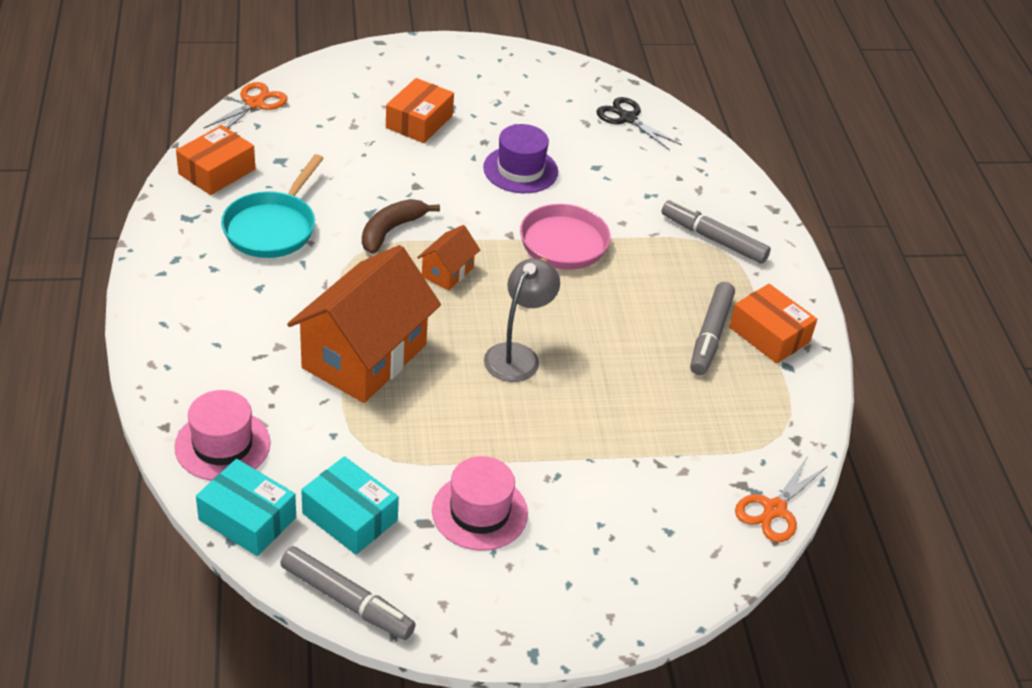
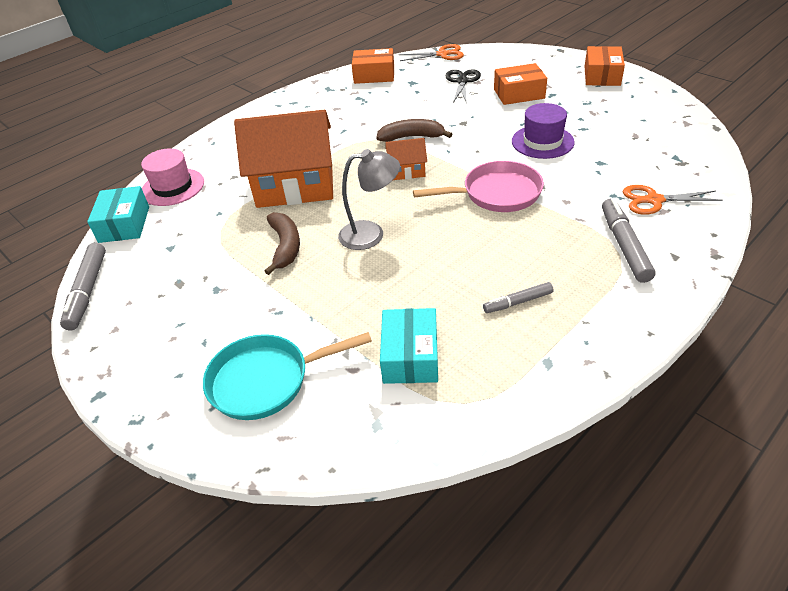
camera: 60 degrees right, 0 degrees up
turquoise pan [221,154,324,258] -> turquoise pan moved to [203,332,372,420]
turquoise box [301,456,399,555] -> turquoise box moved to [380,308,438,384]
pink hat [432,456,528,551] -> none
black scissors [596,97,682,151] -> black scissors moved to [446,69,481,103]
grey marker [690,282,735,375] -> grey marker [483,282,554,313], size x0.60
orange box [729,284,817,364] -> orange box moved to [585,46,625,86]
orange scissors [735,456,827,542] -> orange scissors moved to [623,185,722,215]
none -> brown banana [265,212,300,275]

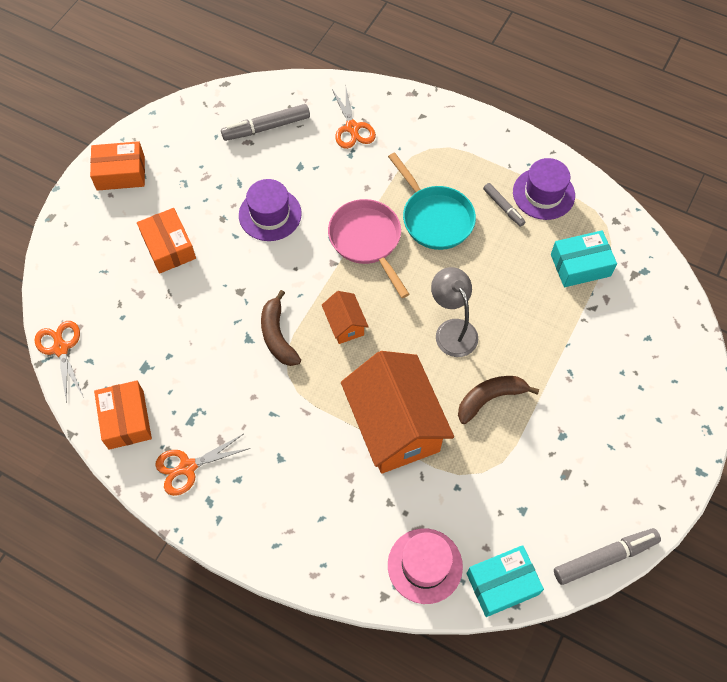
camera: 110 degrees left, 20 degrees up
turquoise pan [203,332,372,420] -> turquoise pan moved to [388,152,476,250]
black scissors [446,69,481,103] -> none
grey marker [602,198,656,283] -> grey marker moved to [221,104,310,141]
none -> orange scissors [155,434,250,496]
none -> purple hat [513,158,575,220]

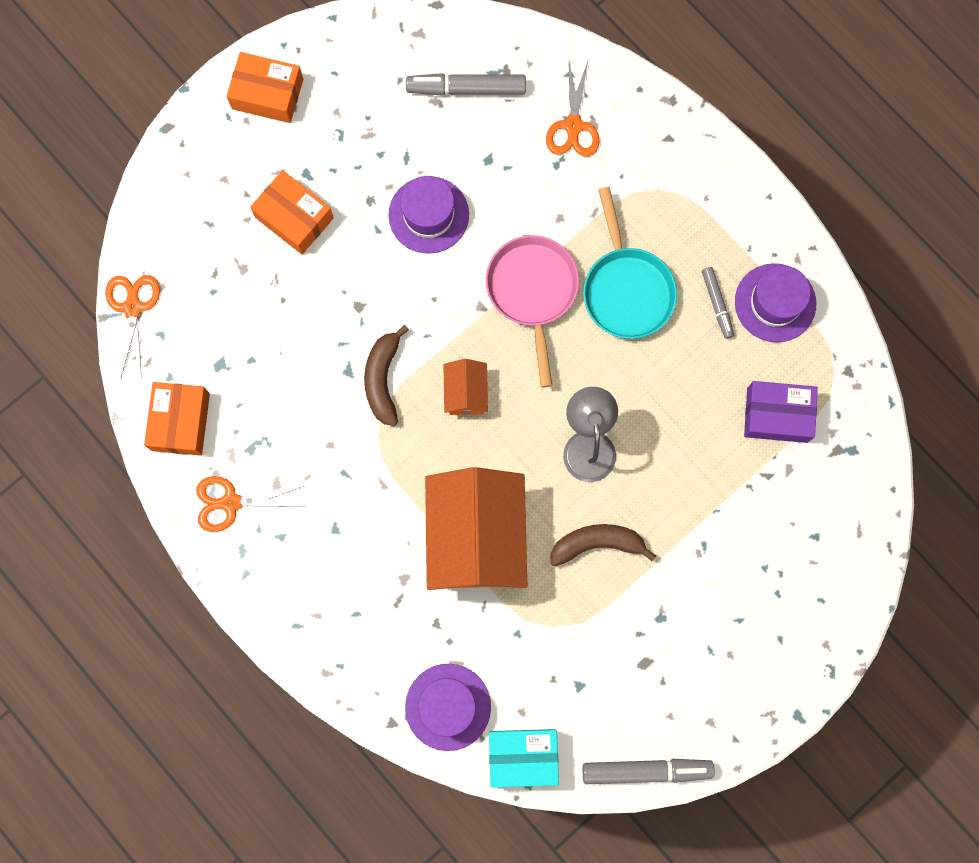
camera: 20 degrees right, 15 degrees up
orange box [137,208,196,274] -> orange box turned 45 degrees counterclockwise [250,170,334,254]
pink hat [388,528,463,604] -> purple hat [405,664,491,751]
turquoise box [551,231,617,287] -> purple box [744,381,818,443]

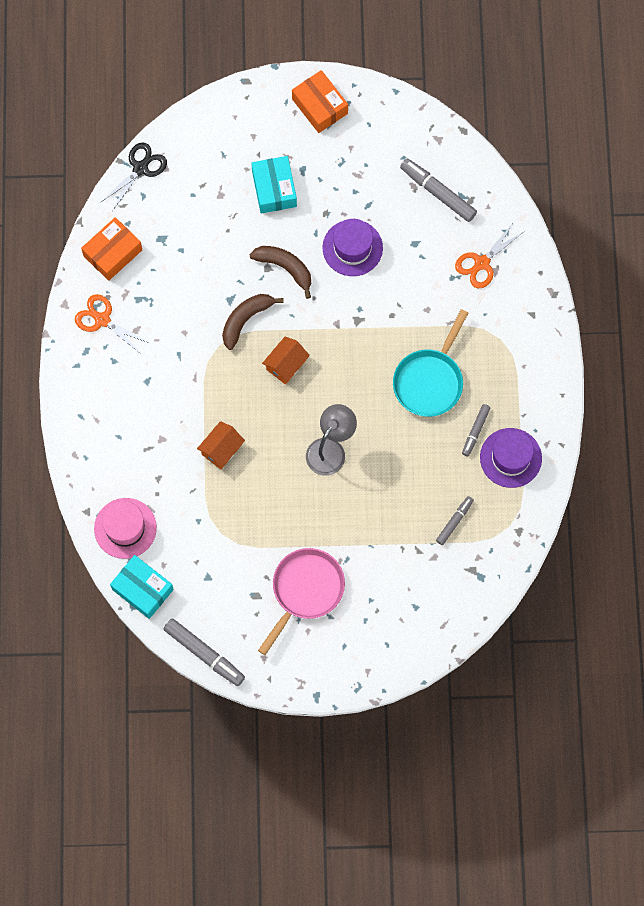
camera: 40 degrees right, 5 degrees down
orange scissors [105,275,160,378] -> black scissors [101,142,167,211]
orange box [250,170,334,254] -> turquoise box [251,156,297,213]
purple hat [405,664,491,751] -> pink hat [94,498,157,559]
orange house [425,467,527,590] -> orange house [197,421,245,469], size x0.45
pink pan [486,235,579,388] -> pink pan moved to [258,548,345,655]
brown banana [550,524,656,566] -> brown banana moved to [249,246,311,299]
purple box [744,381,818,443] -> grey marker [436,496,474,545]

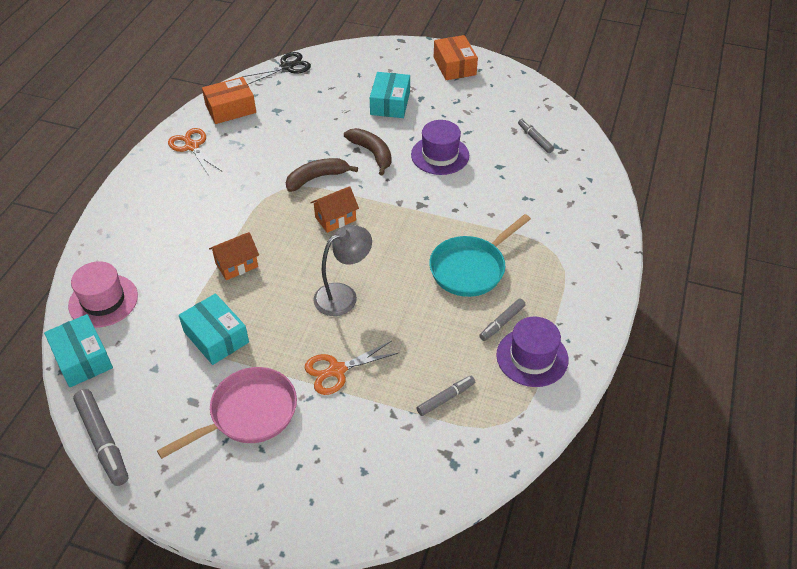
camera: 20 degrees right, 25 degrees down
grey marker [400,158,477,222] -> grey marker [518,118,554,153], size x0.60
orange scissors [455,223,525,288] -> orange scissors moved to [305,341,398,395]
none -> turquoise box [179,293,249,365]

